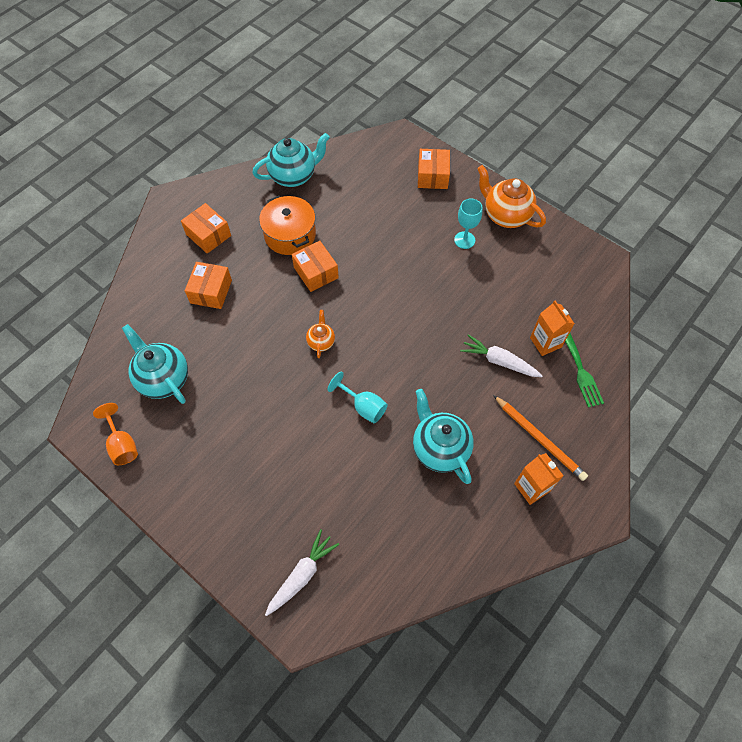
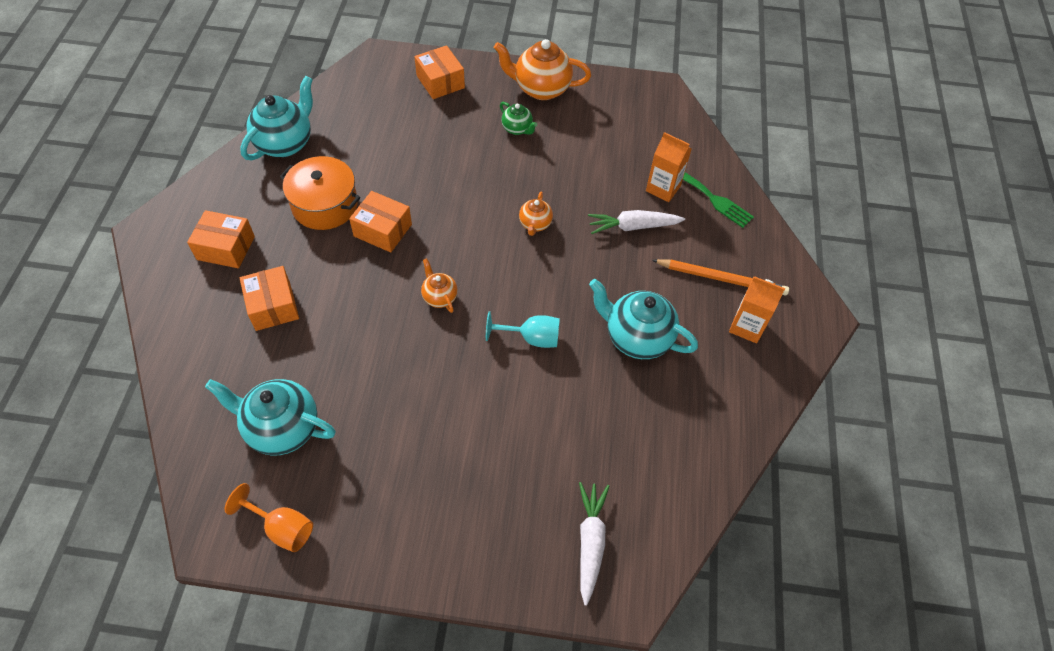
camera: 35 degrees left, 5 degrees down
turquoise goblet [454,199,482,249] -> green teapot [500,102,537,135]
none -> orange teapot [519,192,553,236]

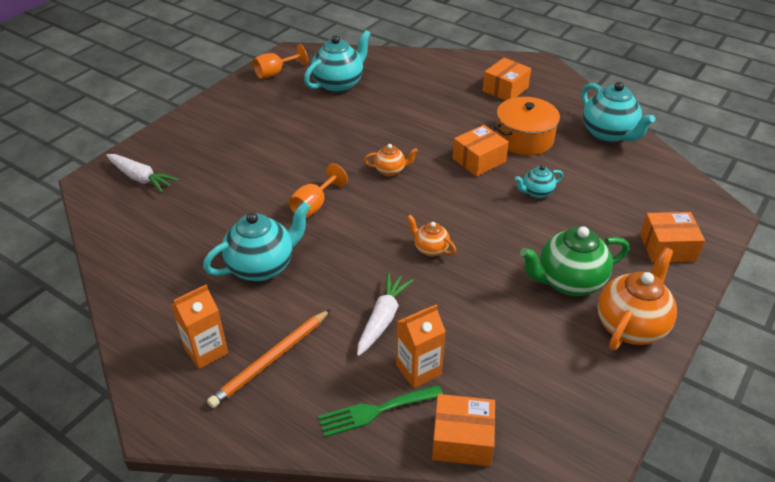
camera: 120 degrees right, 15 degrees down
orange box [240,266,299,331] -> orange box moved to [432,394,495,467]
turquoise goblet [486,312,560,348] -> orange goblet [289,164,348,218]
green teapot [500,102,537,135] -> green teapot [520,226,629,296], size x1.90
none -> turquoise teapot [515,165,563,198]

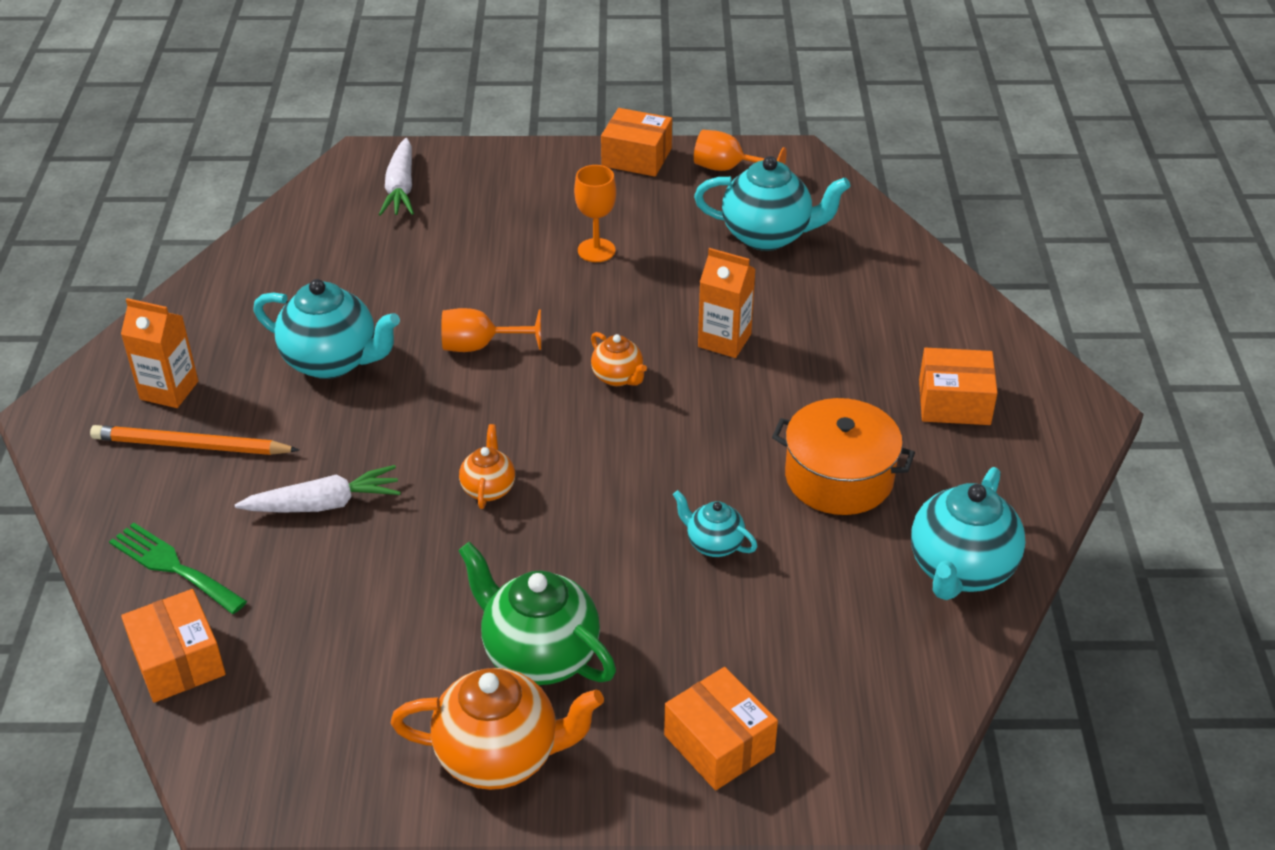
camera: 55 degrees right, 0 degrees up
orange carton [396,304,446,388] -> orange carton moved to [698,248,756,358]
orange box [453,125,509,177] -> orange box moved to [601,108,672,176]
none -> orange goblet [574,165,616,262]

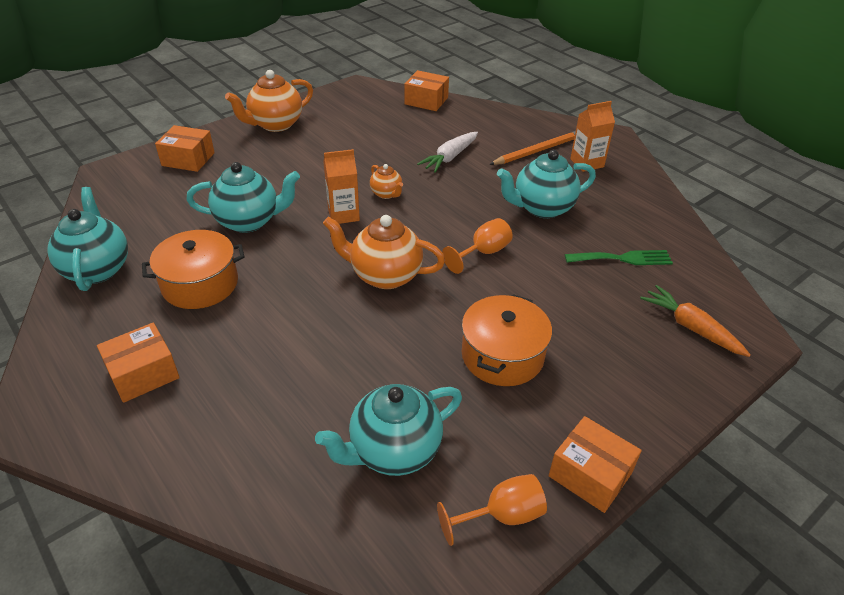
camera: 140 degrees right, 0 degrees up
green fork [109,523,247,614] -> green fork moved to [565,250,673,265]
white carrot [379,138,414,216] -> orange carrot [640,285,751,357]
green teapot [458,542,616,685] -> none
orange goblet [574,165,616,262] -> orange pot [462,294,552,386]
orange teapot [591,332,647,386] -> orange teapot [323,215,445,289], size x1.90
orange box [601,108,672,176] -> orange box turned 60 degrees clockwise [549,416,642,513]
turquoise teapot [673,490,757,557] -> turquoise teapot [186,162,300,233], size x1.90
orange carton [698,248,756,358] -> orange carton moved to [323,149,360,224]

